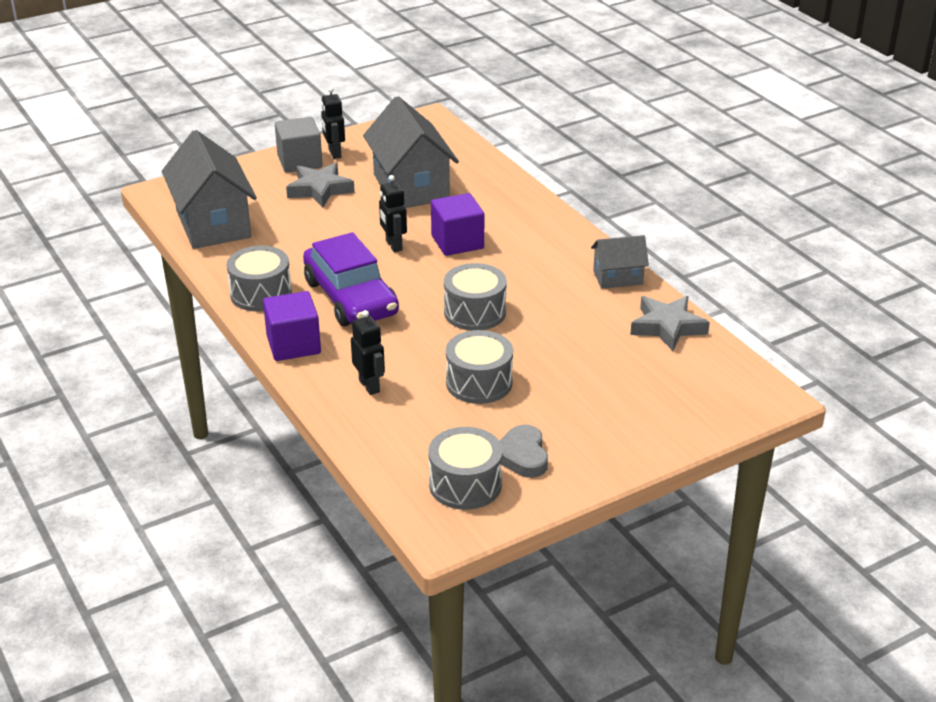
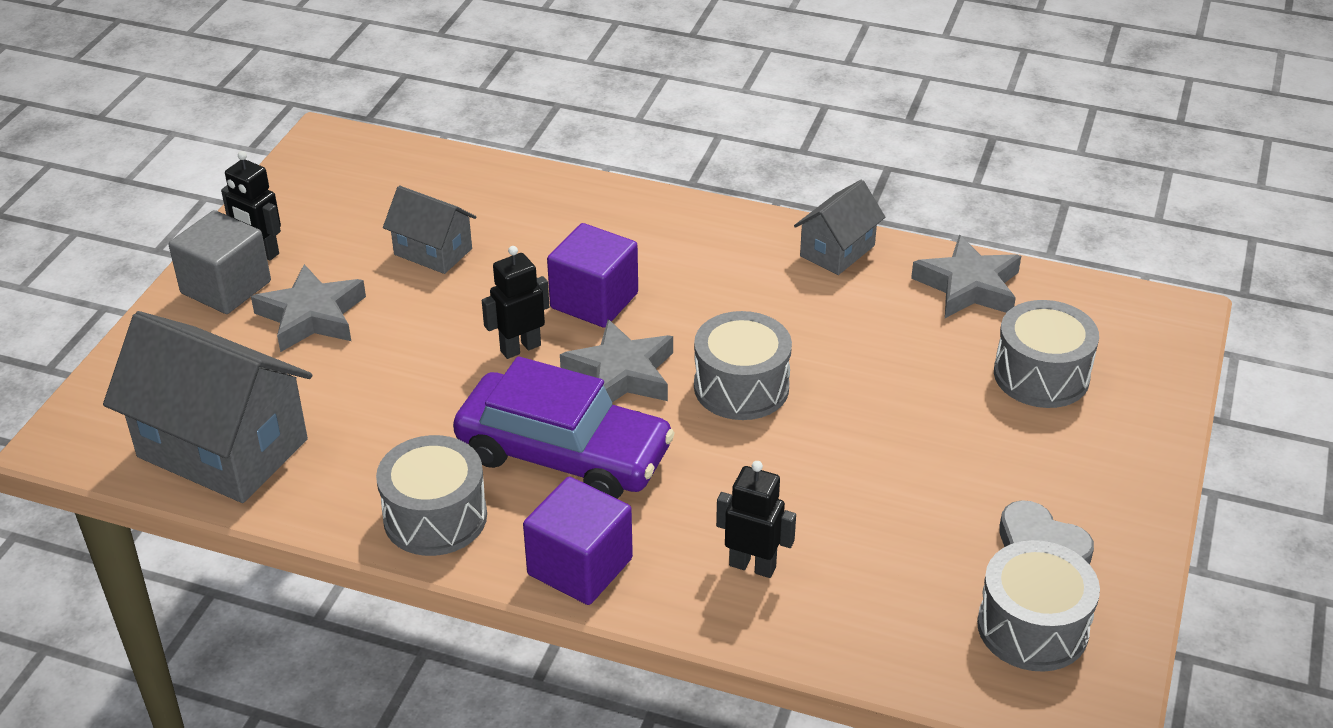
camera: 40 degrees left, 5 degrees up
grey house [363,96,459,208] -> grey house [383,186,476,274], size x0.53
black robot [379,175,407,252] -> black robot turned 120 degrees clockwise [482,246,549,359]
grey drum [446,330,513,404] -> grey drum moved to [994,300,1099,408]
none -> grey star [560,319,673,402]

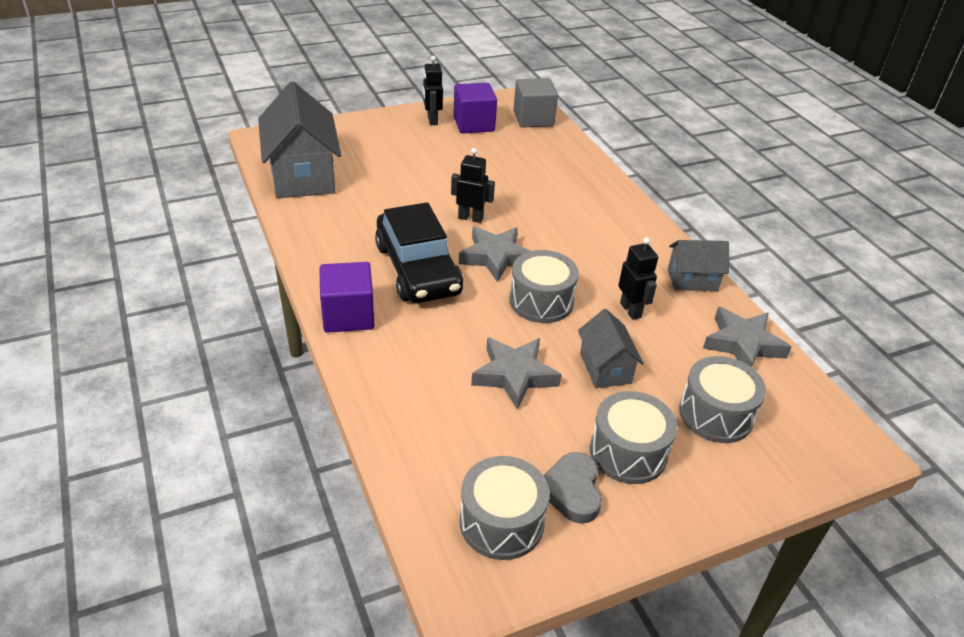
camera: 45 degrees right, 0 degrees up
grey cube [169,210,271,314] -> grey cube moved to [513,78,558,128]
grey star [251,264,366,352] -> grey star moved to [471,337,561,410]
grey drum [376,435,487,556] -> grey drum moved to [590,391,677,484]
grey house [383,186,476,274] -> grey house moved to [578,309,644,388]
purple car [453,356,675,499] -> black car [375,202,463,303]
purple cube [547,223,638,328] -> purple cube moved to [453,83,497,134]
black robot [716,461,796,578] -> black robot moved to [618,237,658,320]

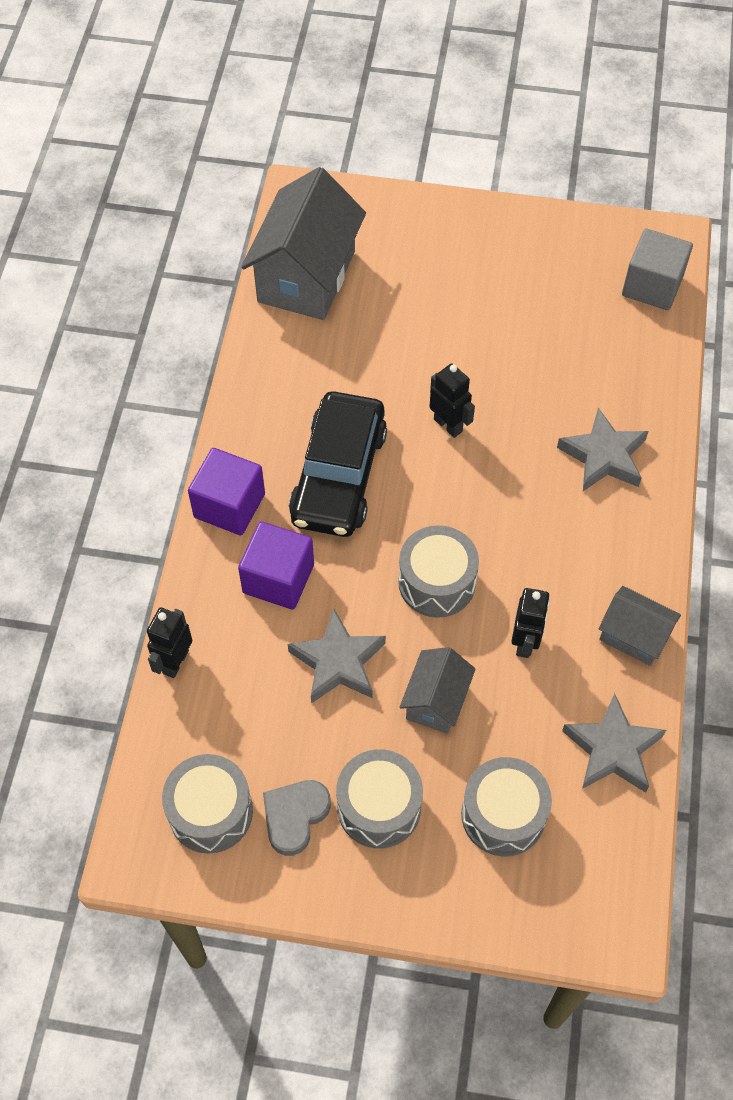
camera: 35 degrees right, 20 degrees up
black robot [423,56,443,125] -> black robot moved to [147,608,192,678]
purple cube [453,83,497,134] -> purple cube moved to [238,521,314,610]
grey star [459,226,530,282] -> grey star moved to [557,408,649,491]

